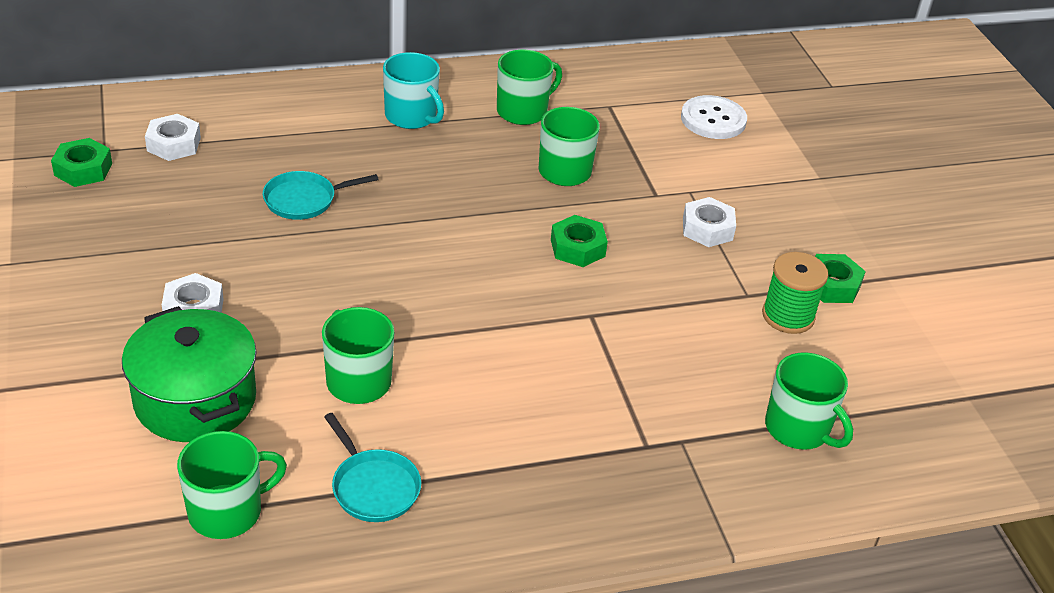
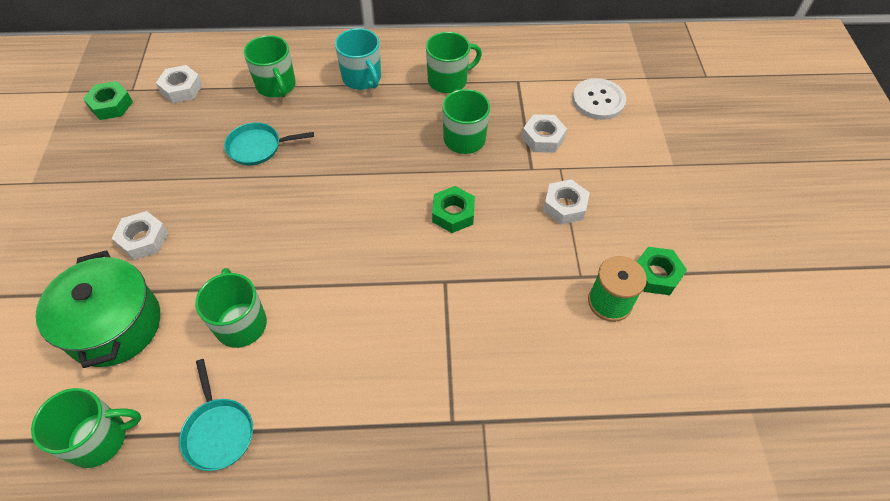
camera: 15 degrees right, 15 degrees up
green mug [765,352,853,450] -> green mug moved to [243,35,296,98]
none -> white nut [522,114,567,153]

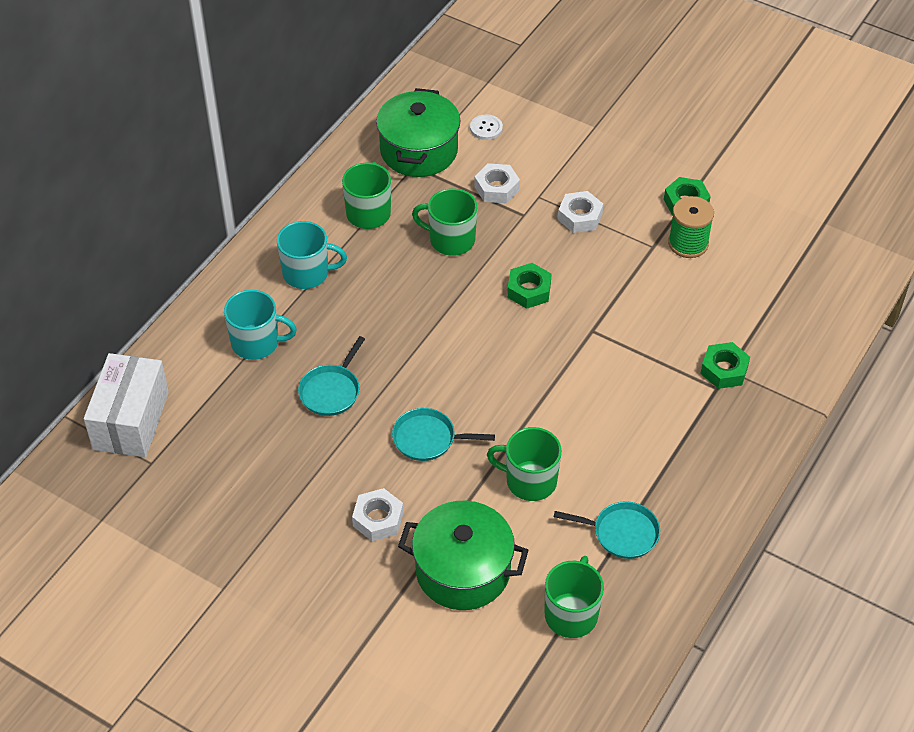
camera: 55 degrees left, 5 degrees down
green nut [83,81,133,120] -> green nut moved to [700,342,750,389]
white nut [156,65,203,103] -> none
green mug [243,35,296,98] -> turquoise mug [224,290,297,360]
white button [572,78,626,120] -> white button [470,114,503,140], size x0.59
none -> white box [84,353,169,457]
none -> green pot [376,88,460,177]
none -> turquoise pan [392,408,495,461]

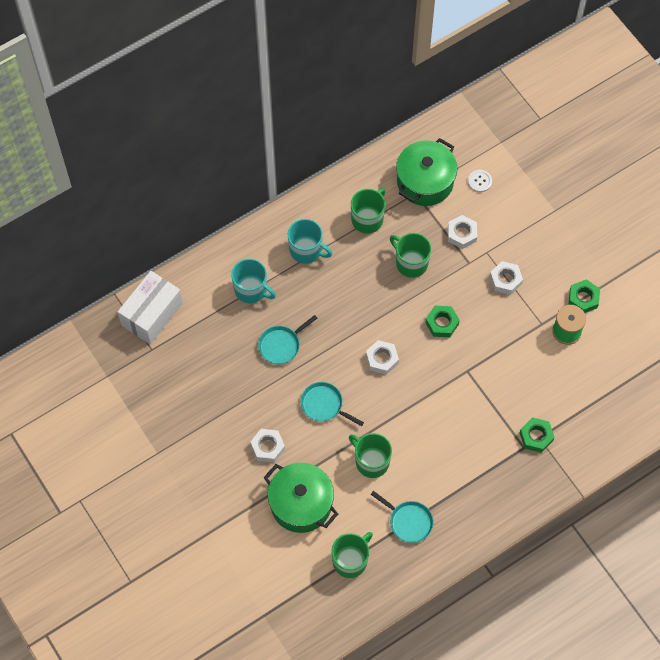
camera: 25 degrees right, 15 degrees up
none -> white nut [366,340,399,375]

